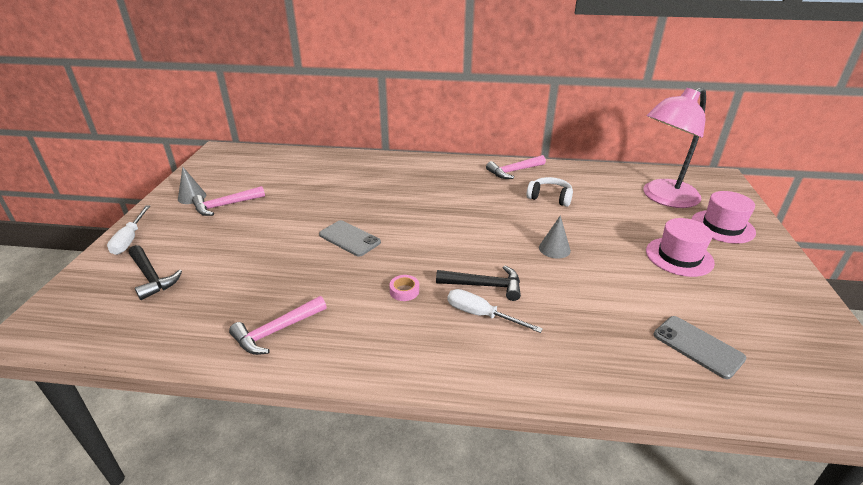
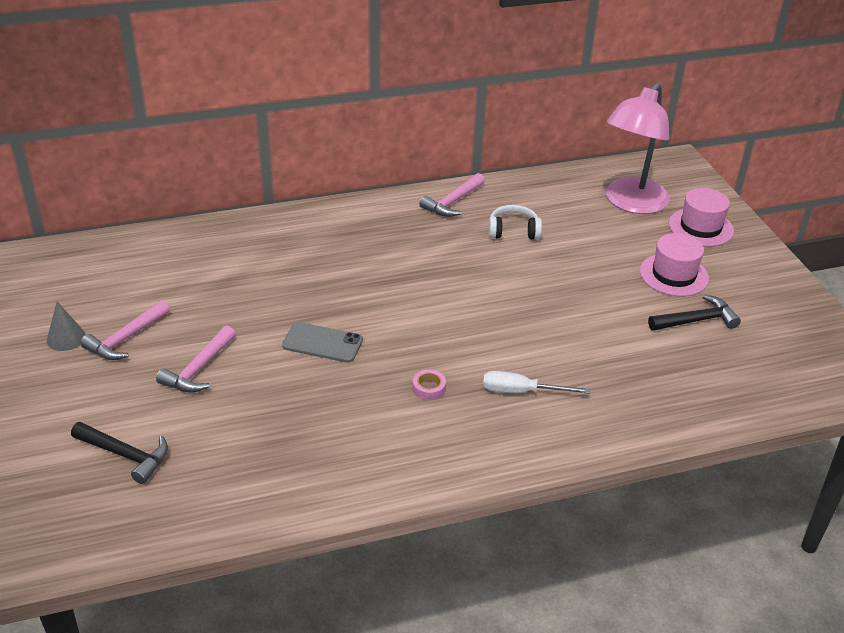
camera: 25 degrees left, 5 degrees up
white screwdriver [107,205,150,255] -> none
pink hammer [229,296,327,355] -> pink hammer moved to [156,326,236,393]
black hammer [436,266,521,301] -> black hammer moved to [648,295,741,331]
grey cone [539,215,571,259] -> none
grey phone [654,316,746,379] -> none

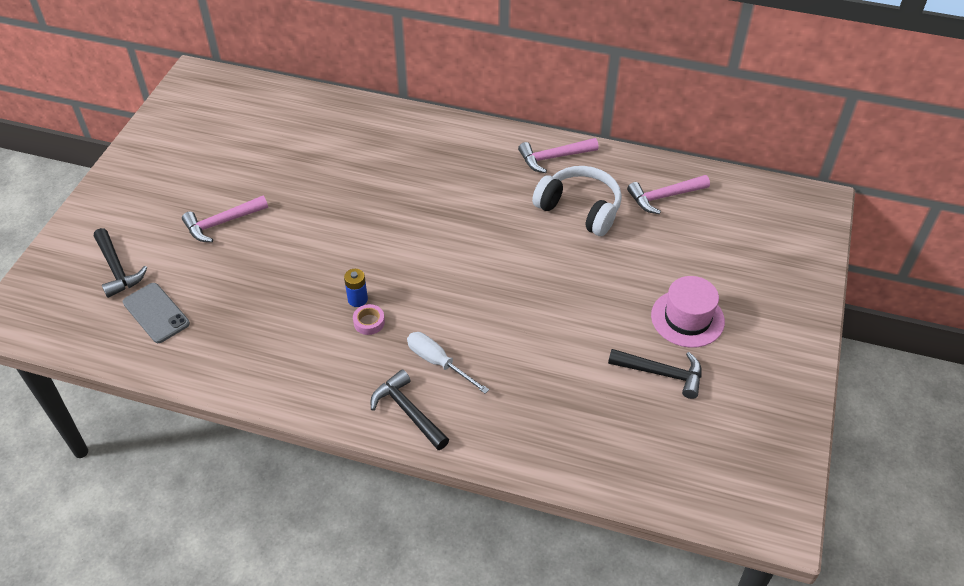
camera: 35 degrees right, 10 degrees up
grey cone [47,302,86,351] -> none
pink hammer [81,300,170,360] -> pink hammer moved to [627,175,710,214]
grey phone [282,322,363,363] -> grey phone moved to [123,283,190,343]
white headphones [488,205,542,240] -> white headphones [532,166,622,236], size x1.52
pink lamp [606,82,670,214] -> none
pink hat [668,188,734,247] -> none
none -> blue battery [344,269,368,307]
none -> black hammer [371,369,449,450]

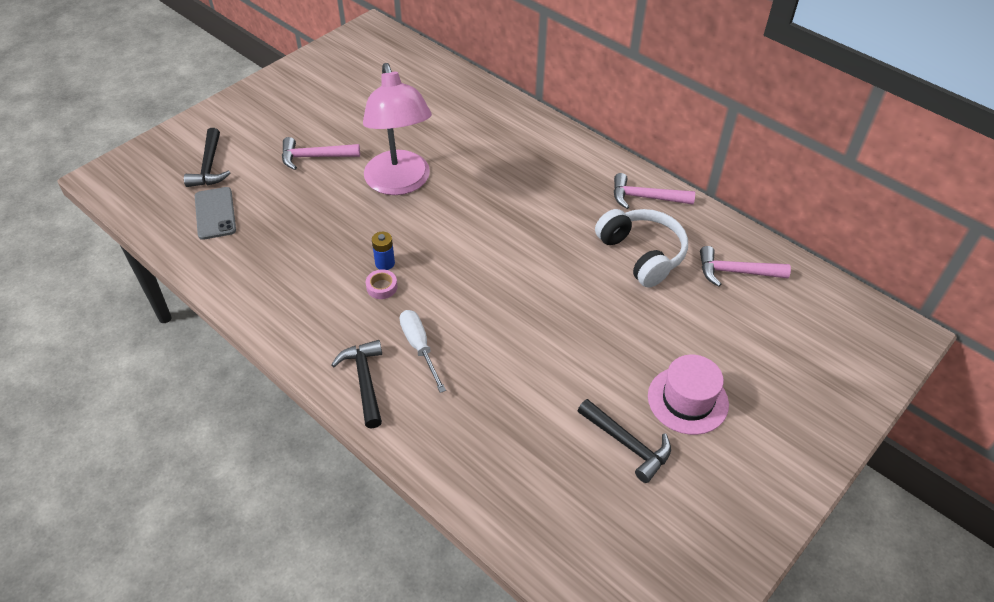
camera: 25 degrees right, 0 degrees up
none -> pink lamp [363,63,432,195]

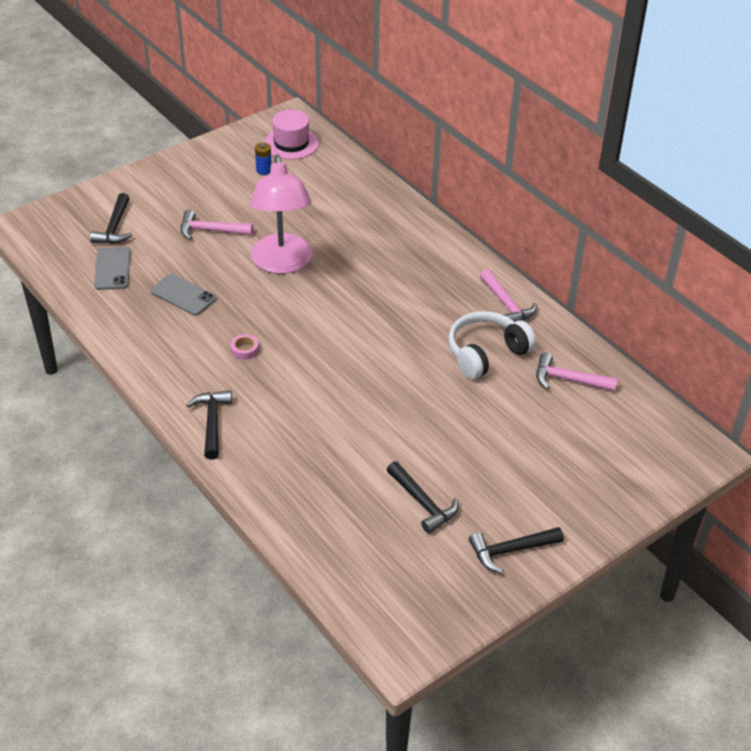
camera: 10 degrees right, 5 degrees down
blue battery [372,232,395,270] -> blue battery moved to [255,143,272,175]
white screwdriver [400,310,446,393] -> none
white headphones [595,209,688,288] -> white headphones turned 105 degrees counterclockwise [449,311,536,379]
pink hammer [614,173,695,209] -> pink hammer turned 135 degrees counterclockwise [480,269,537,322]
pink hat [648,355,729,435] -> pink hat moved to [264,110,319,160]
none -> grey phone [151,274,216,316]
none -> black hammer [469,527,564,574]

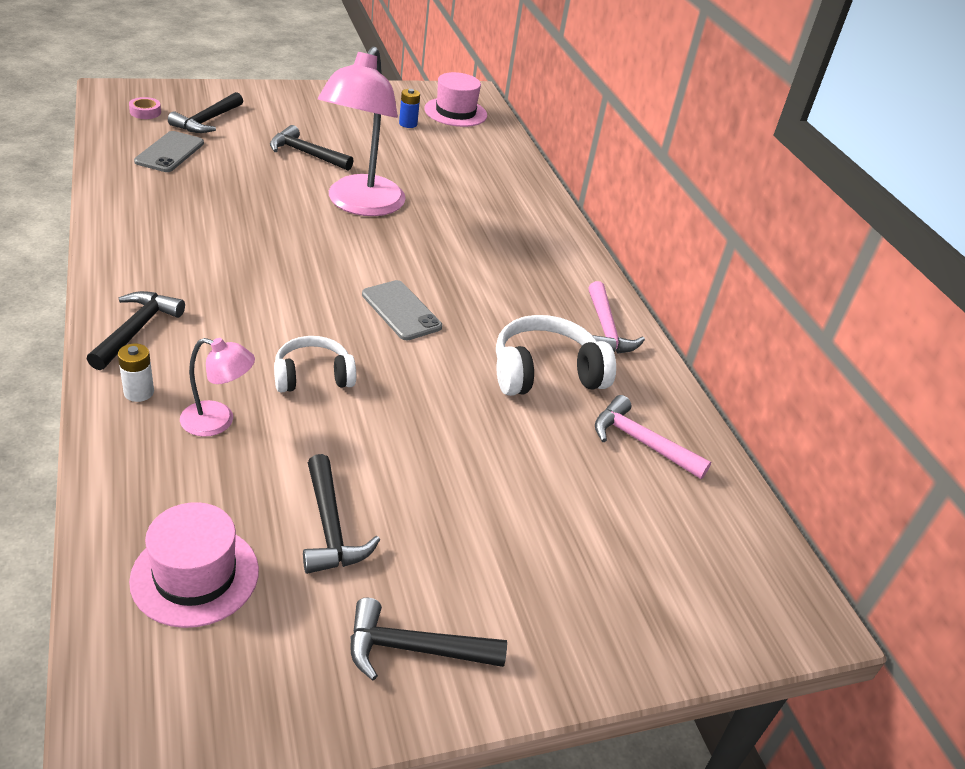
camera: 15 degrees right, 5 degrees down
grey phone [151,274,216,316] -> grey phone moved to [362,280,442,340]
pink hammer [181,210,253,240] -> black hammer [270,125,354,171]
pink tape [230,334,259,360] -> pink tape moved to [129,97,161,119]
none -> white battery [118,344,154,402]
none -> pink hat [129,502,259,628]
none -> pink lamp [180,338,255,437]
none -> white headphones [274,336,356,392]

